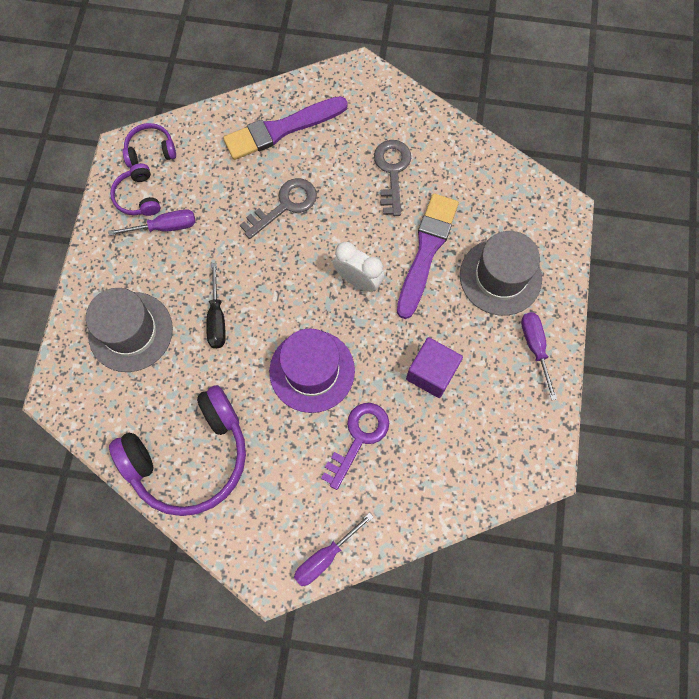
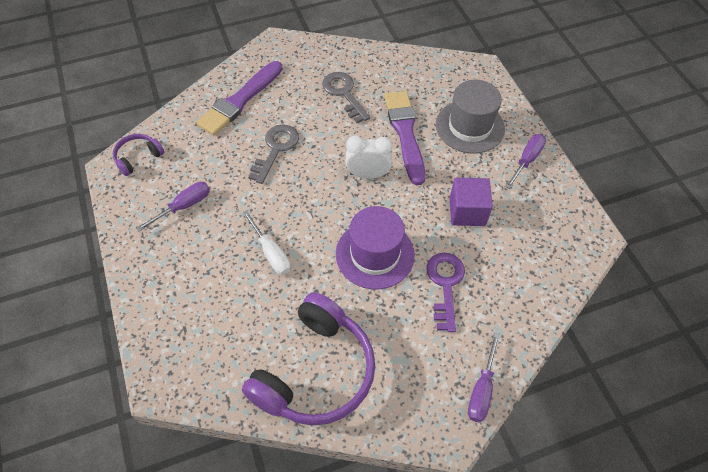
camera: 30 degrees left, 15 degrees down
grey hat [86,288,173,372] -> none
purple headphones [110,163,160,216] -> none
black screwdriver [206,263,226,348] -> white screwdriver [242,210,291,275]
purple screwdriver [521,312,557,400] -> purple screwdriver turned 75 degrees clockwise [505,134,546,189]

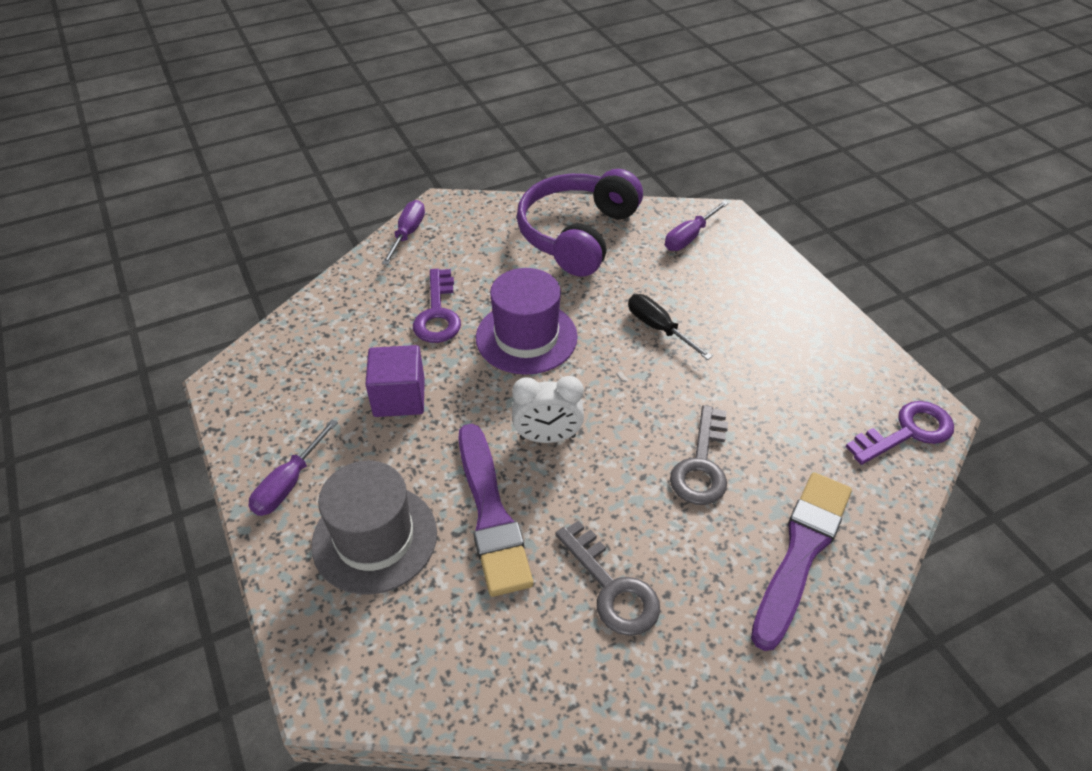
camera: 175 degrees right, 10 degrees down
purple headphones [113,134,164,176] -> purple key [846,401,954,465]
purple screwdriver [136,182,210,231] -> purple screwdriver moved to [665,201,729,251]
white screwdriver [242,210,291,275] -> black screwdriver [628,294,713,360]

